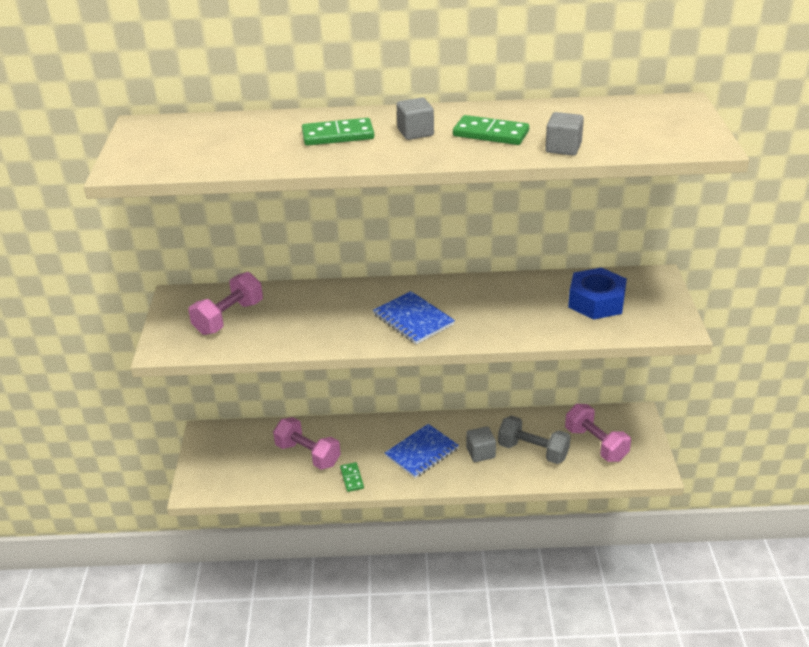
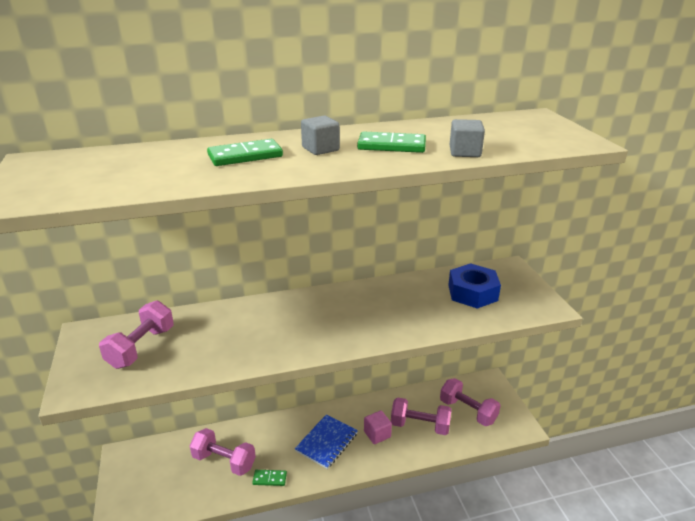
camera: 15 degrees left, 5 degrees down
green domino [340,462,364,492] -> green domino turned 60 degrees counterclockwise [252,470,287,486]
blue notebook [373,291,455,344] -> none
grey cube [466,426,496,462] -> pink cube [364,411,392,444]
grey dumbbell [498,415,571,464] -> pink dumbbell [391,397,452,435]

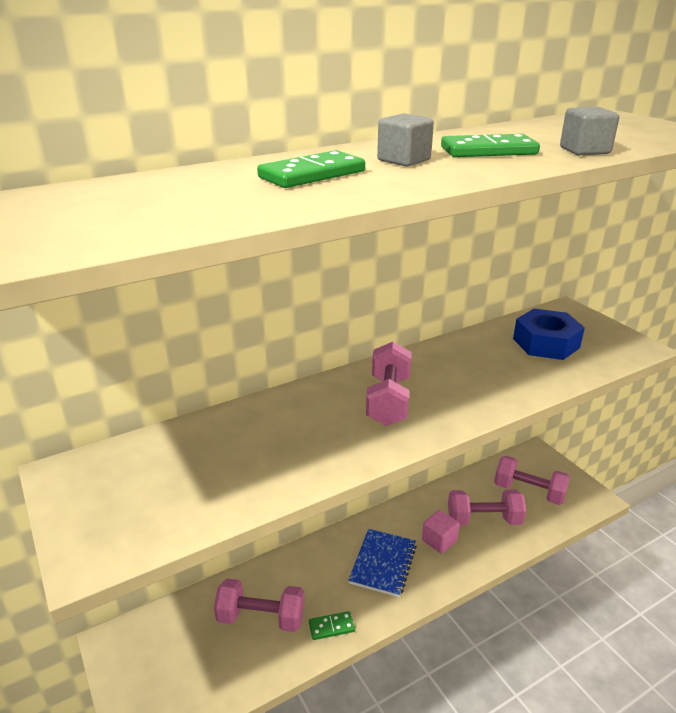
camera: 15 degrees left, 0 degrees up
pink dumbbell [99,300,174,369] -> pink dumbbell moved to [366,342,412,426]

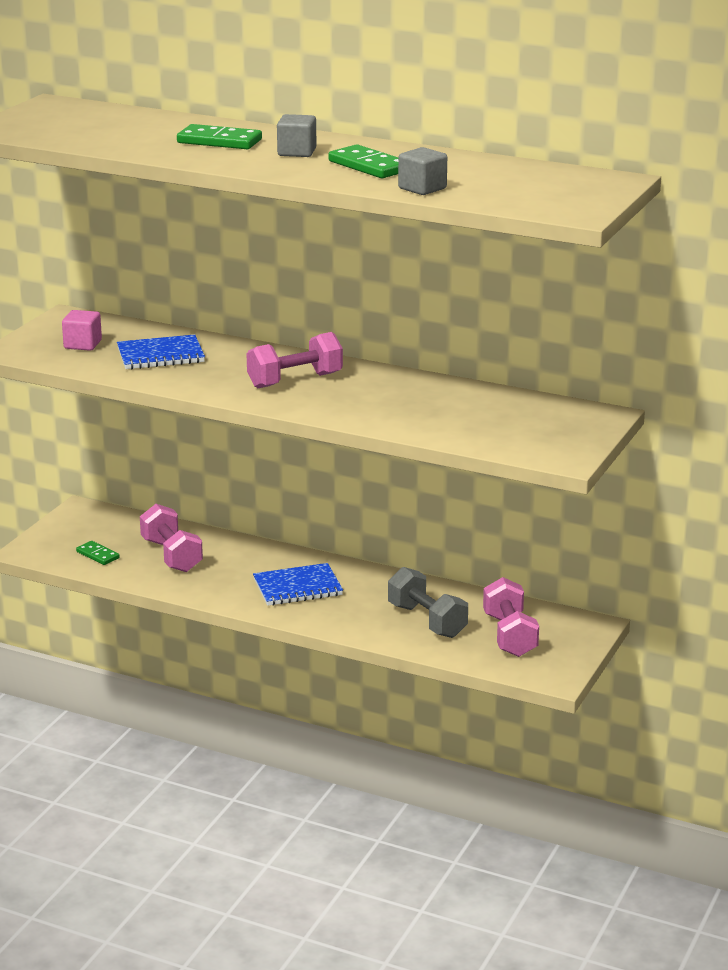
camera: 55 degrees right, 5 degrees down
green domino [309,611,355,640] -> green domino moved to [76,541,120,565]
pink cube [422,510,460,554] -> pink cube moved to [62,310,102,351]
pink dumbbell [448,490,526,526] -> grey dumbbell [388,567,468,638]
blue nut [513,309,585,360] -> none
none -> blue notebook [117,335,205,369]

